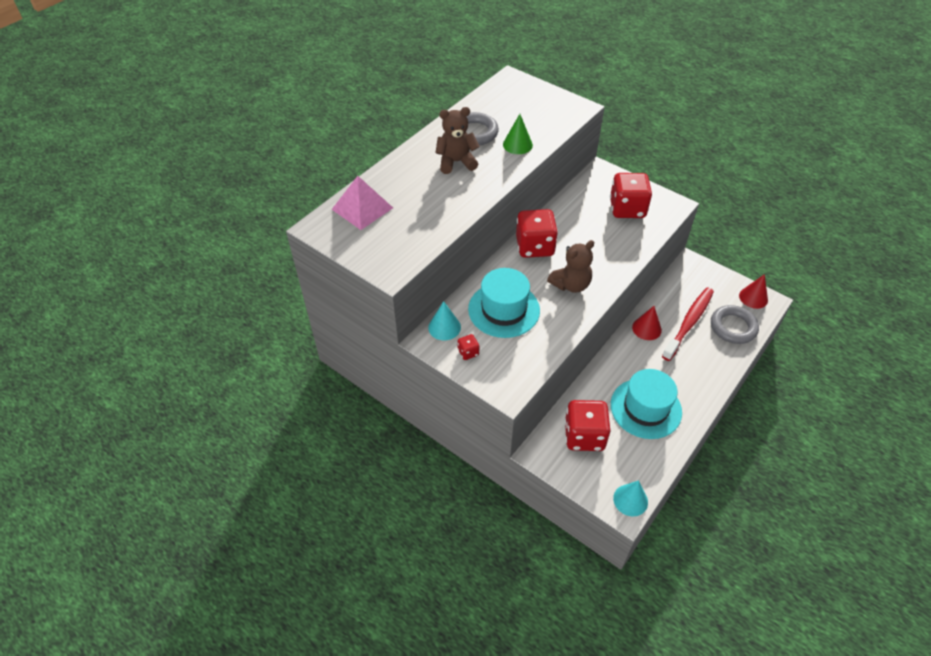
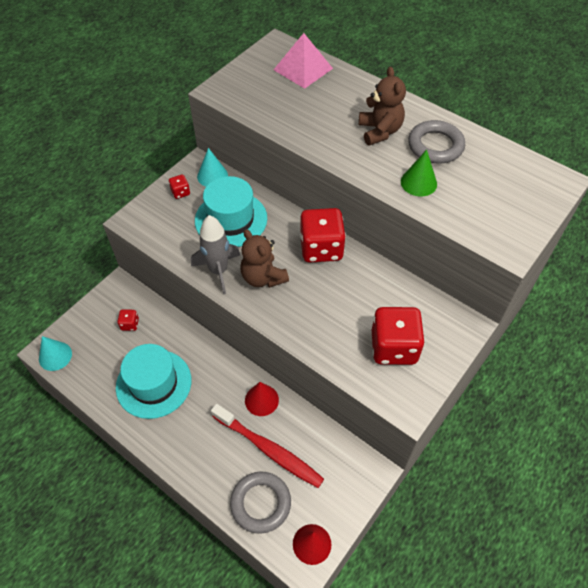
camera: 90 degrees right, 5 degrees up
red dice [565,400,611,451] -> red dice [117,309,139,331], size x0.44
none -> grey rocket [191,215,240,294]

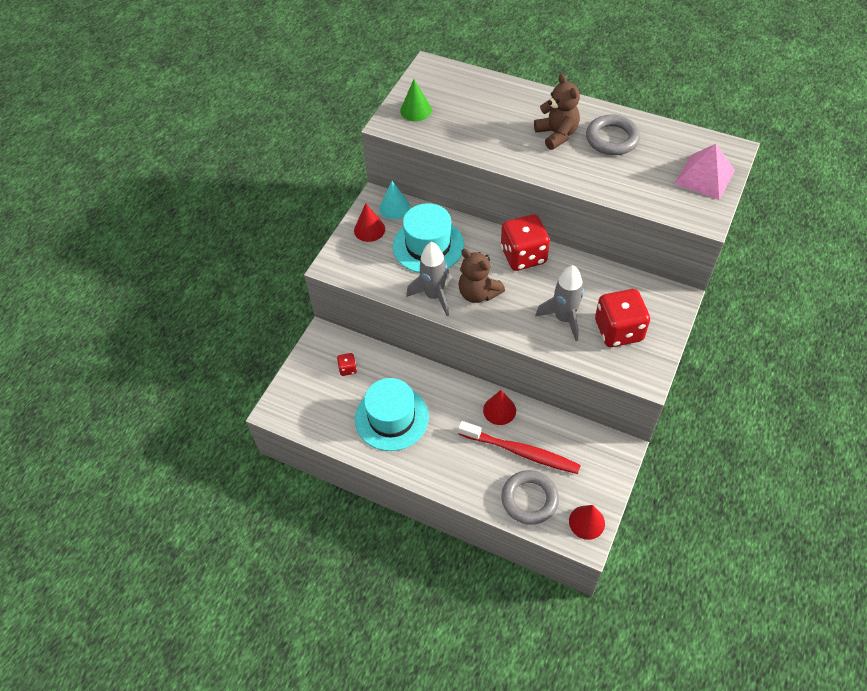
camera: 10 degrees left, 0 degrees up
turquoise cone [39,336,72,371] -> none
red dice [169,174,190,199] -> red cone [354,203,385,242]
pink pyramid [274,33,333,89] -> pink pyramid moved to [675,144,735,200]
green cone [401,150,437,197] -> green cone moved to [400,79,432,121]
none -> grey rocket [535,265,584,341]

